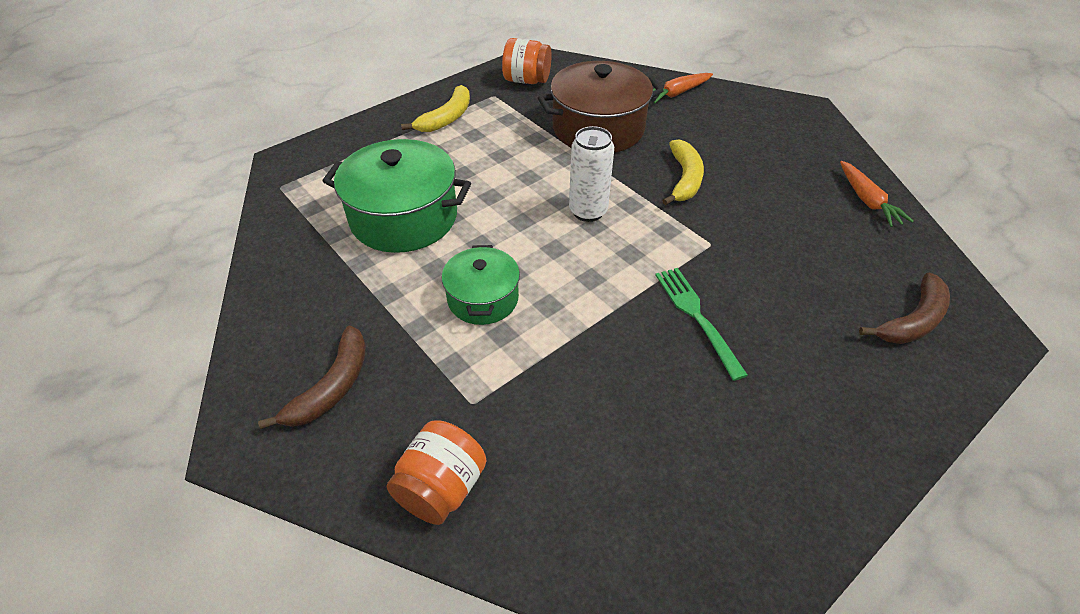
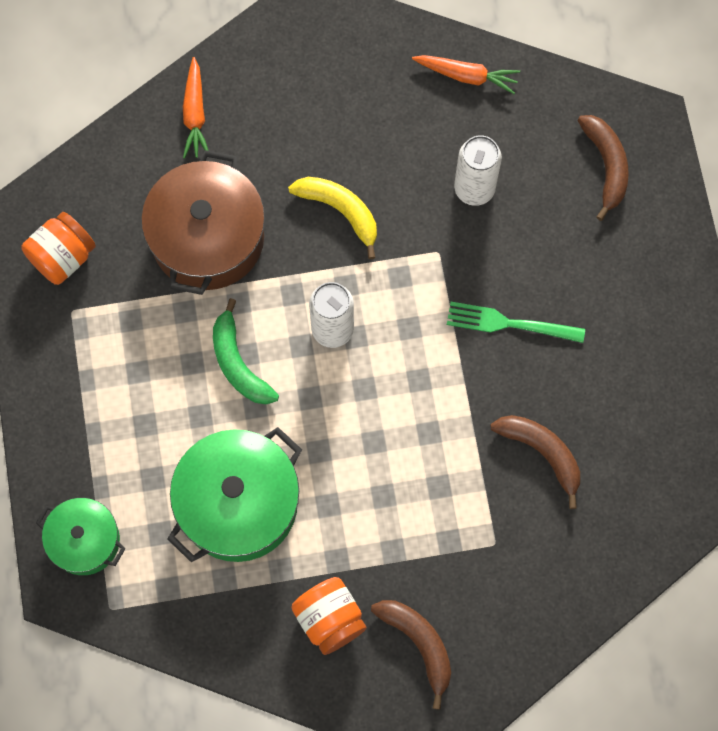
camera: 60 degrees left, 25 degrees up
orange jar [387,420,486,525] -> orange jar moved to [291,577,367,655]
yellow banana [401,85,470,132] -> none
green pot [442,245,520,325] -> green pot moved to [36,498,126,575]
none -> green banana [213,298,279,404]
none -> white can [454,135,502,206]
none -> brown banana [490,415,580,509]

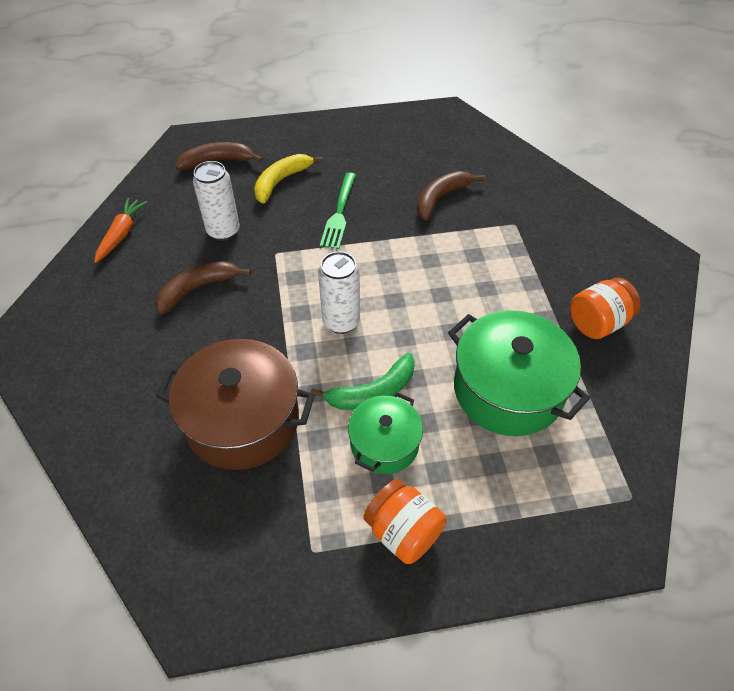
camera: 90 degrees left, 20 degrees down
orange jar [21,212,96,285] -> orange jar moved to [363,479,447,564]
green pot [36,498,126,575] -> green pot moved to [348,392,423,474]
orange carrot [183,57,209,159] -> none
yellow banana [288,177,377,259] -> yellow banana moved to [254,154,323,204]
brown banana [371,600,451,710] -> brown banana moved to [155,261,251,315]

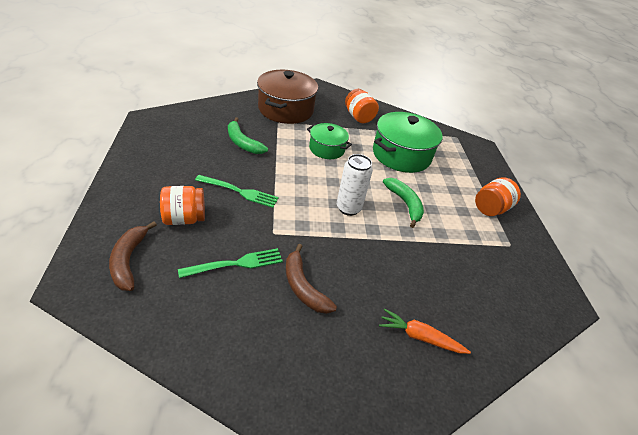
camera: 90 degrees left, 10 degrees down
orange carrot [94,198,147,263] -> orange carrot moved to [379,308,471,354]
brown pot [156,339,315,470] -> brown pot moved to [257,70,318,124]
white can [193,161,240,241] -> green fork [178,248,283,278]
yellow banana [254,154,323,204] -> orange jar [160,186,205,225]
green pot [348,392,423,474] -> green pot moved to [307,123,352,159]
brown banana [417,171,485,221] -> green banana [228,117,268,154]

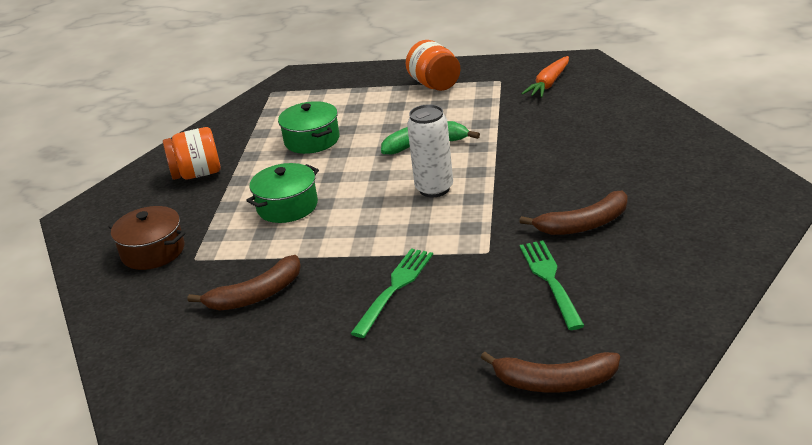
camera: 70 degrees left, 10 degrees down
orange jar [160,186,205,225] -> none
green banana [228,117,268,154] -> brown banana [187,255,301,310]
brown pot [257,70,318,124] -> brown pot [109,206,186,270], size x0.59
green pot [373,112,443,173] -> green pot [278,101,339,154], size x0.59
orange carrot [379,308,471,354] -> orange carrot moved to [521,56,569,98]

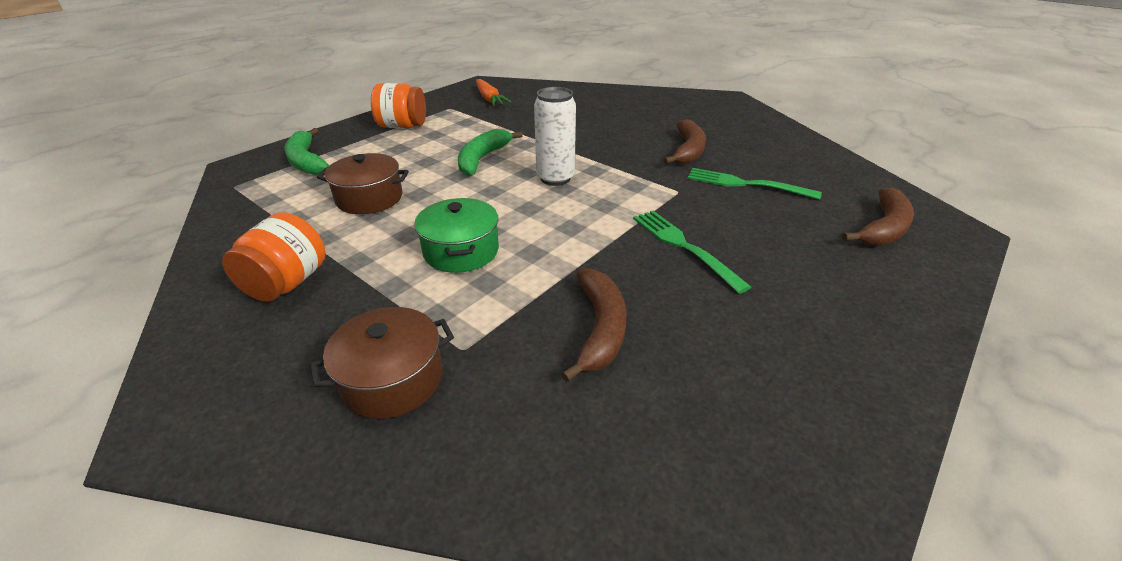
camera: 60 degrees left, 5 degrees up
green pot [278,101,339,154] -> brown pot [317,153,409,214]
none -> green banana [284,128,329,175]

